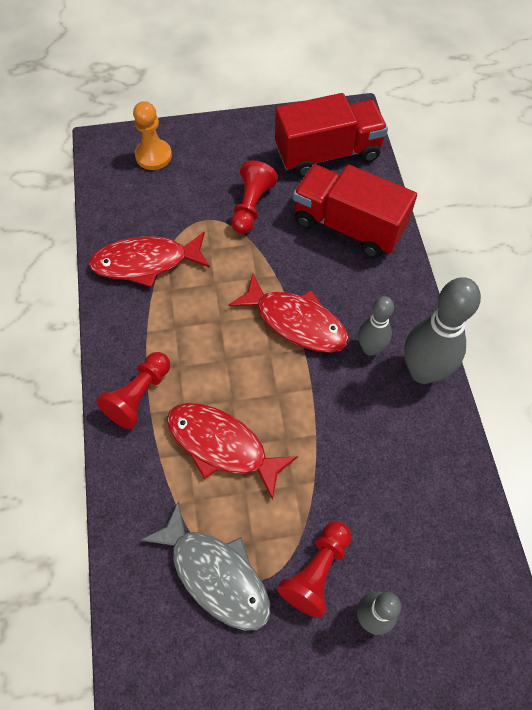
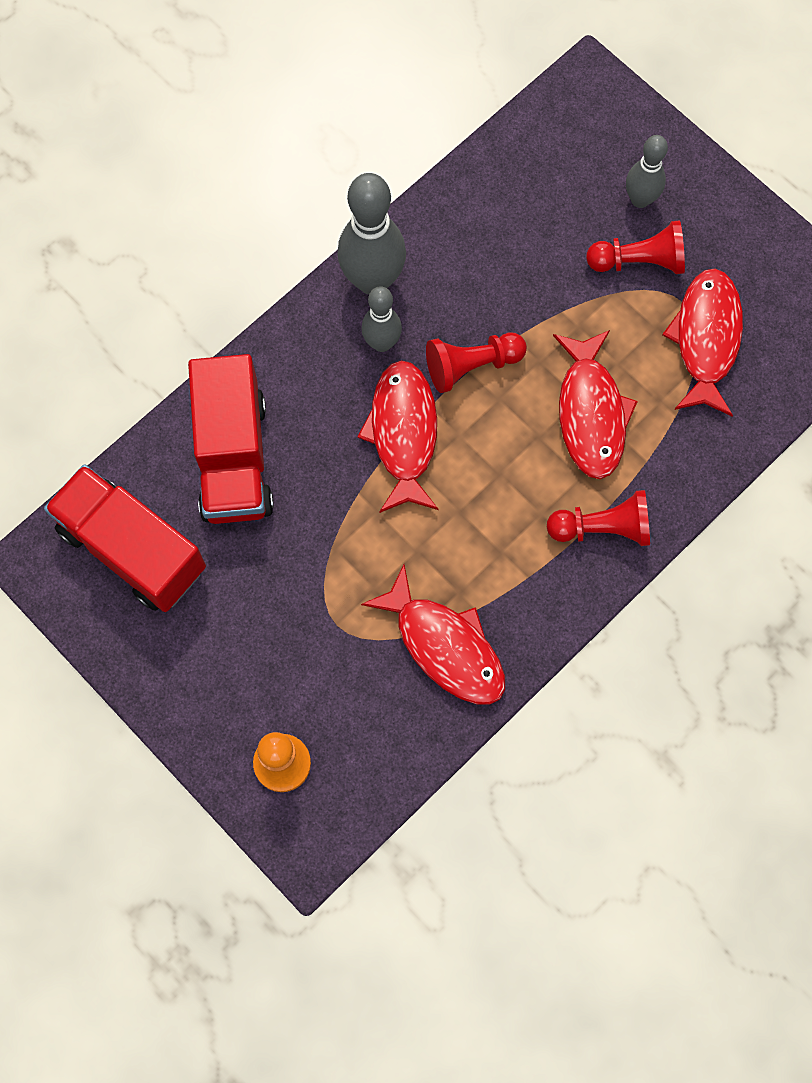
camera: 125 degrees left, 10 degrees up
grey fish [141,501,271,631] -> red fish [662,268,743,416]
red pawn [231,160,278,234] -> red pawn moved to [426,333,527,393]

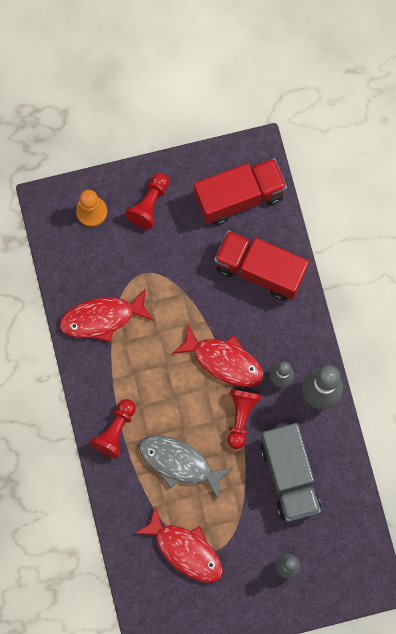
camera: 120 degrees right, 5 degrees up
red fish [553,330,638,479] -> grey fish [139,435,232,498]
red pawn [586,220,685,274] -> red pawn moved to [125,173,169,229]
none -> grey truck [260,423,321,522]

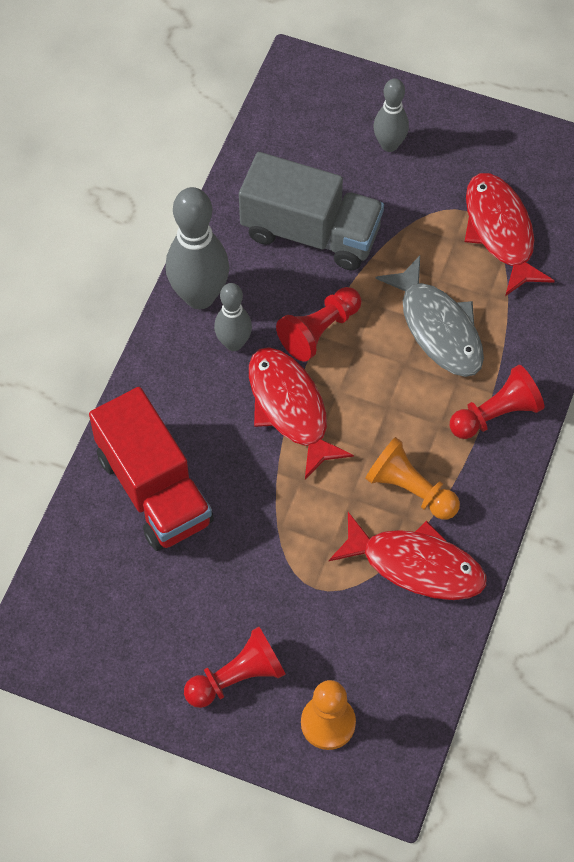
camera: 145 degrees left, 15 degrees down
red truck [194,158,287,225] -> none
grey truck [260,423,321,522] -> grey truck turned 90 degrees clockwise [239,152,384,270]
none -> orange pawn [365,437,460,520]

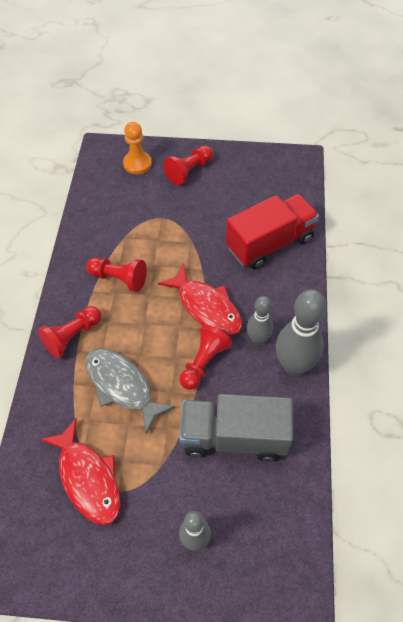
camera: 165 degrees right, 5 degrees down
red truck [89,387,214,551] -> red truck turned 105 degrees clockwise [226,194,319,270]
red fish [329,512,486,600] -> none
orange pawn [365,437,460,520] -> red pawn [86,257,147,292]

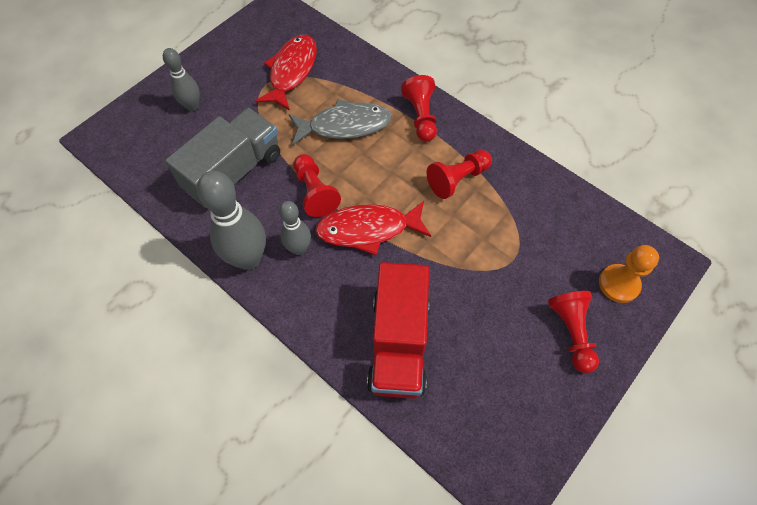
camera: 125 degrees right, 5 degrees up
red fish [40,418,120,525] -> red fish turned 105 degrees clockwise [255,35,317,111]

